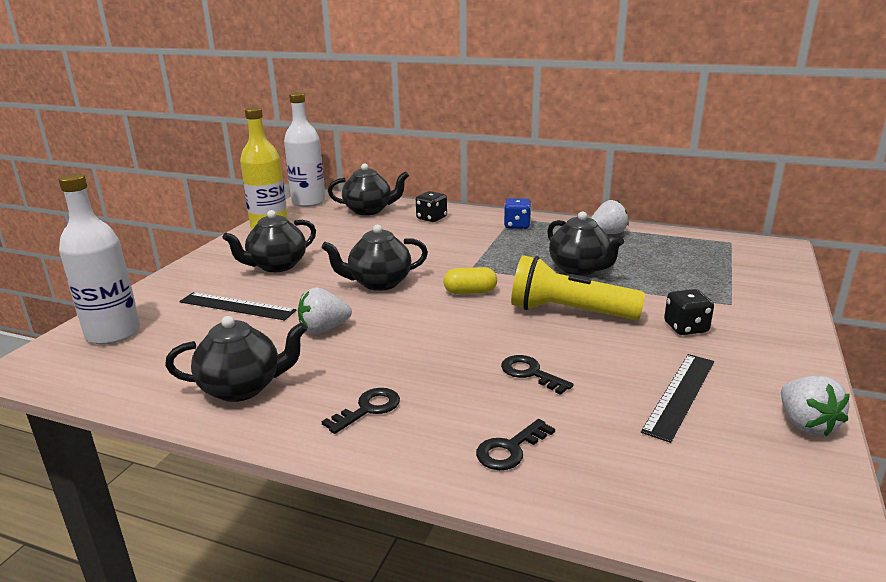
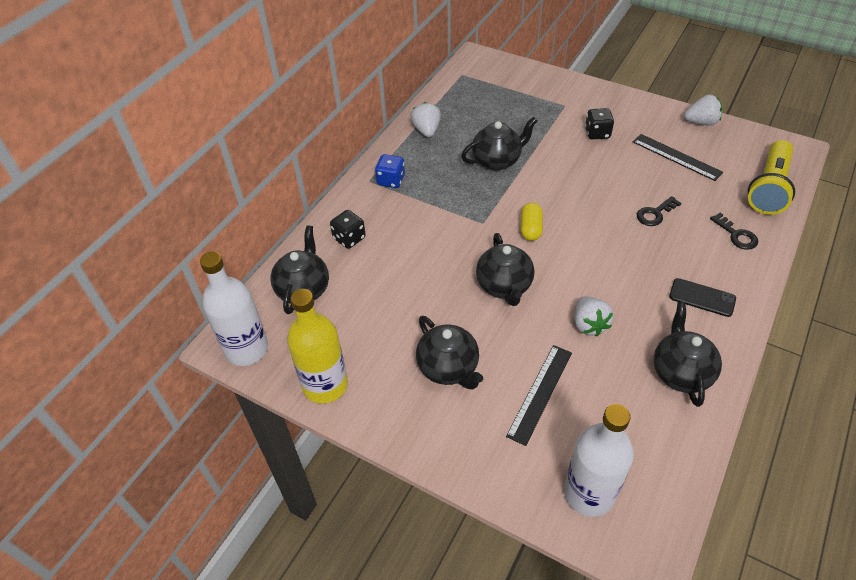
camera: 80 degrees left, 25 degrees up
black key [321,388,400,434] -> black phone [669,278,736,317]
yellow flashlight [511,255,645,320] -> yellow flashlight moved to [748,140,795,215]

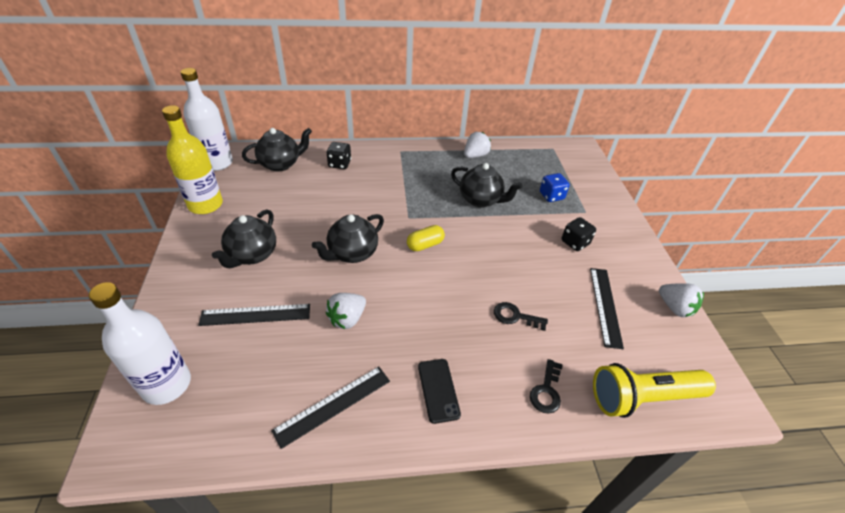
camera: 50 degrees right, 5 degrees down
blue dice [375,154,405,188] -> blue dice moved to [540,173,570,202]
black teapot [654,302,722,407] -> black ruler [271,366,390,449]

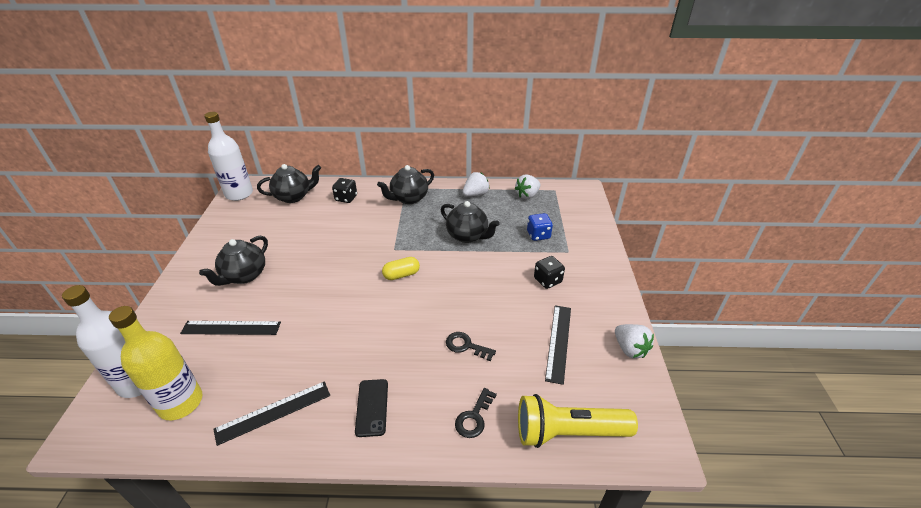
camera: 10 degrees right, 5 degrees down
yellow bottle [162,105,223,214] -> yellow bottle moved to [109,306,202,420]
black teapot [312,214,384,263] -> black teapot moved to [377,165,434,204]
white strawberry [326,293,366,329] -> white strawberry moved to [514,174,540,199]

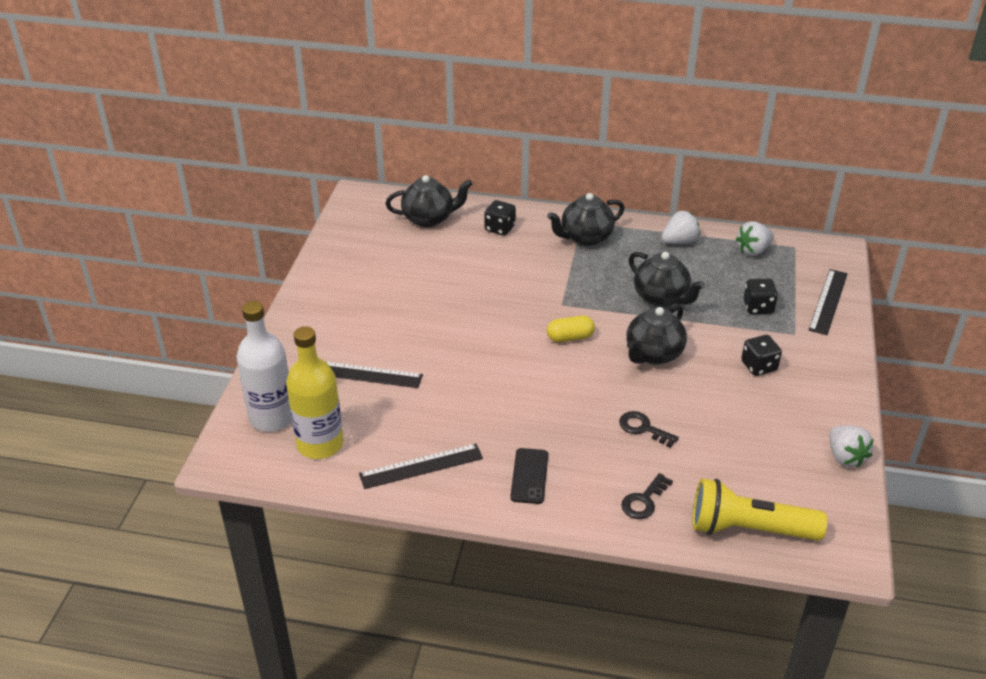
camera: 10 degrees right, 0 degrees up
black teapot [199,236,268,286] -> black teapot moved to [626,305,687,365]
white bottle [204,112,253,201] -> none
blue dice [527,213,553,241] -> black dice [744,279,778,314]
black ruler [545,305,571,385] -> black ruler moved to [809,269,848,335]

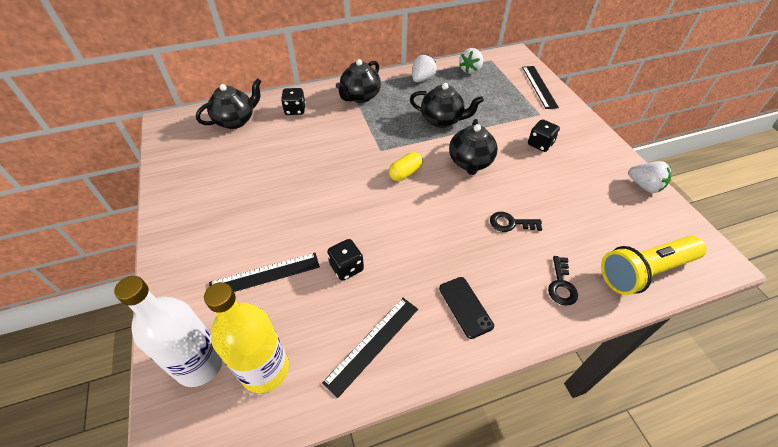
camera: 30 degrees left, 10 degrees up
black dice [744,279,778,314] -> black dice moved to [327,239,364,281]

